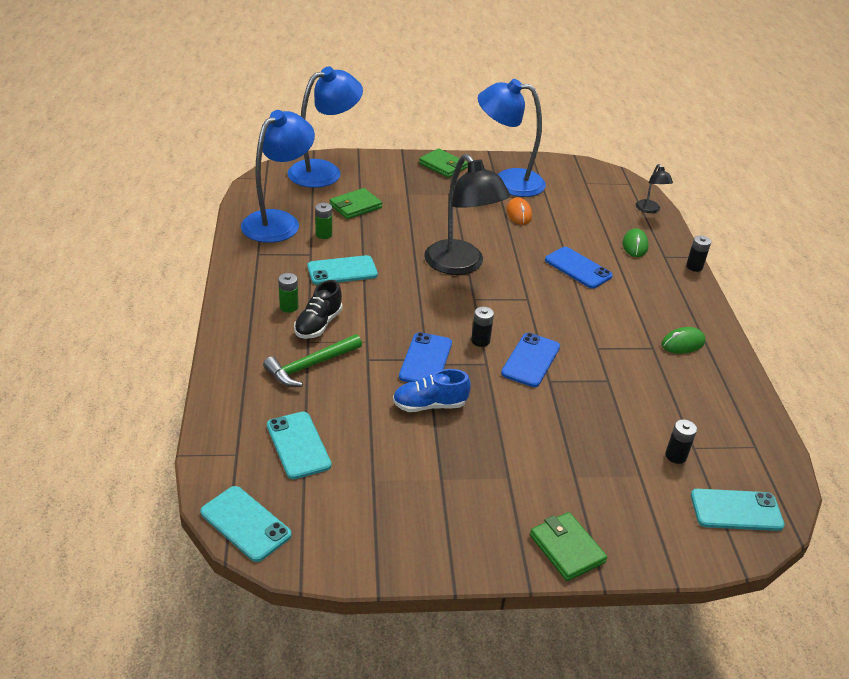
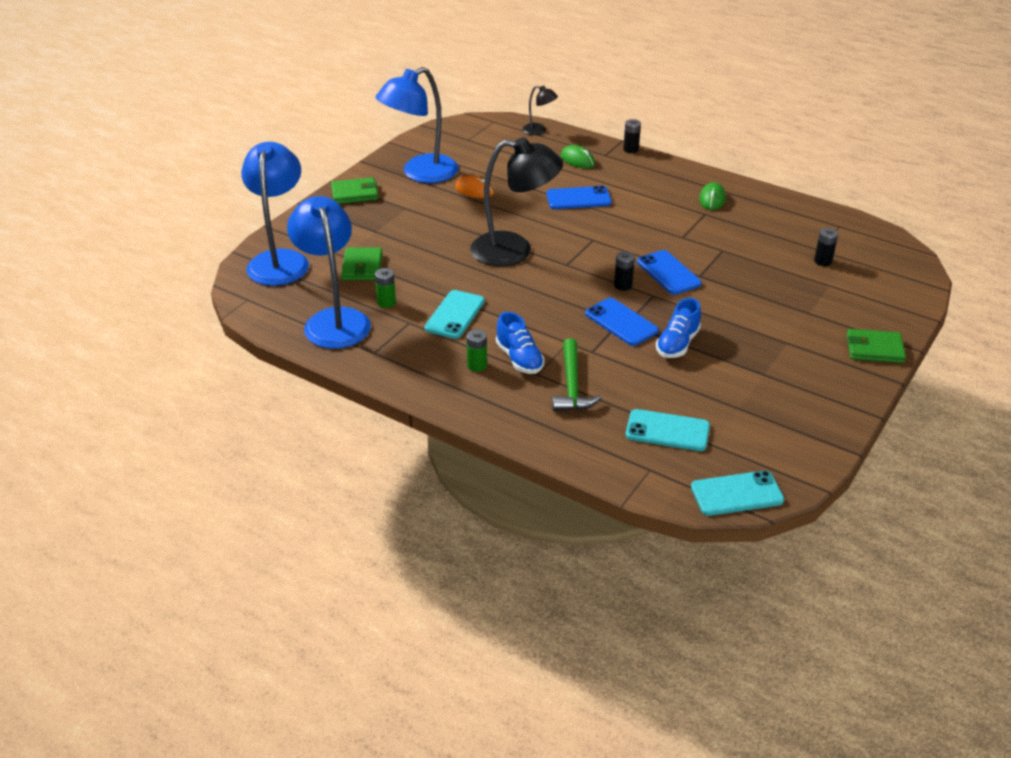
camera: 50 degrees left, 0 degrees up
black shoe [294,280,342,339] -> blue shoe [496,312,545,374]
turquoise phone [691,489,785,531] -> none

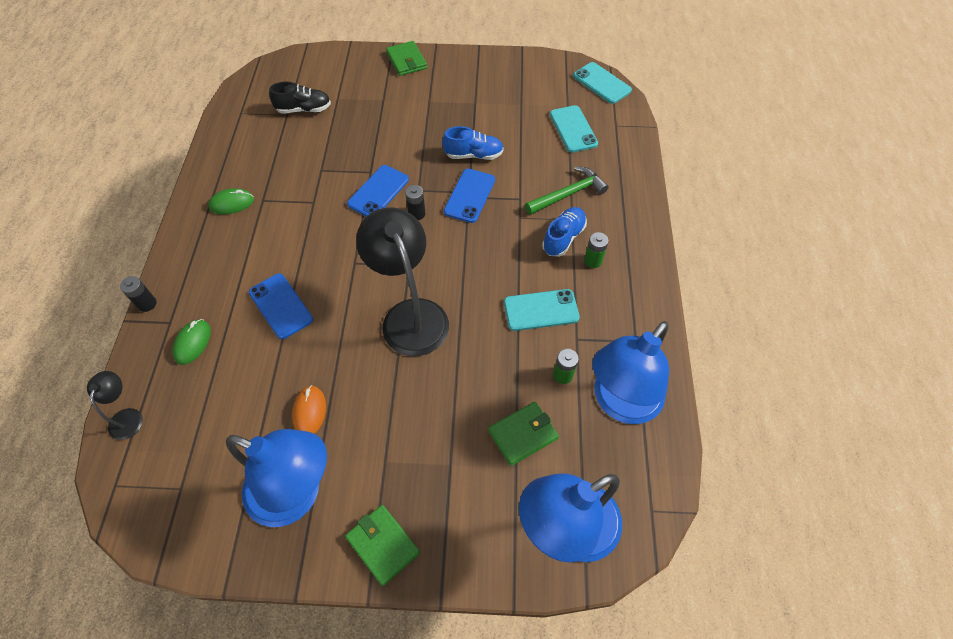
camera: 120 degrees left, 20 degrees up
black battery [814,228,838,266] -> black shoe [269,82,331,114]

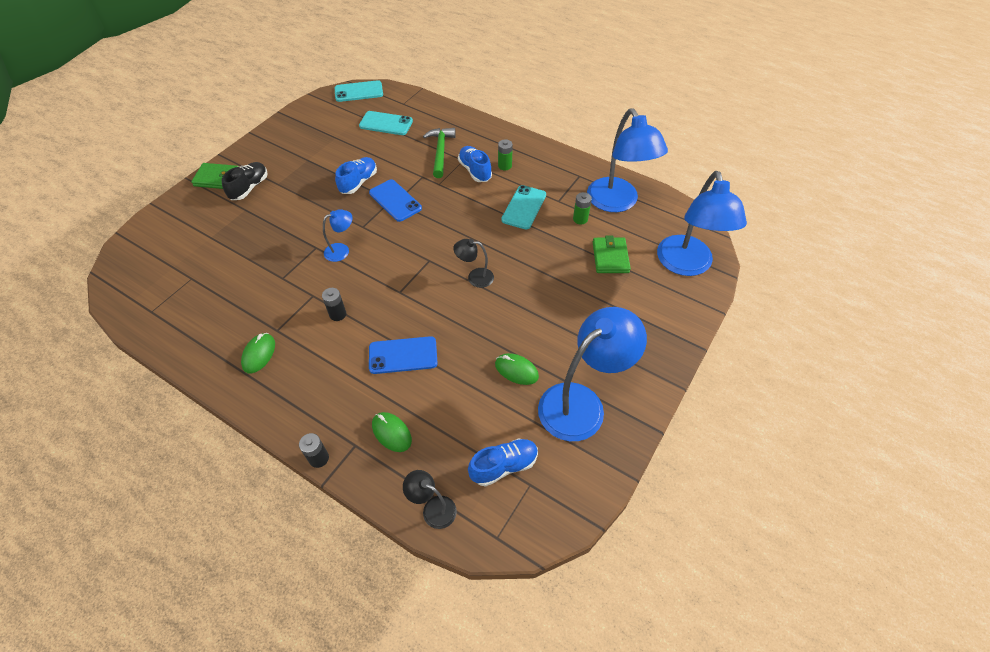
camera: 60 degrees left, 5 degrees down
black shoe [269,82,331,114] -> black shoe moved to [222,162,268,200]
orange mouse [292,385,326,434] -> green mouse [495,353,539,385]
green wallet [345,505,420,586] -> none
blue phone [347,165,409,217] -> blue lamp [323,209,353,262]
black lamp [356,208,449,356] -> black lamp [453,239,494,288], size x0.46
black battery [405,185,426,220] -> black battery moved to [322,288,346,321]
none -> blue shoe [468,439,538,487]

